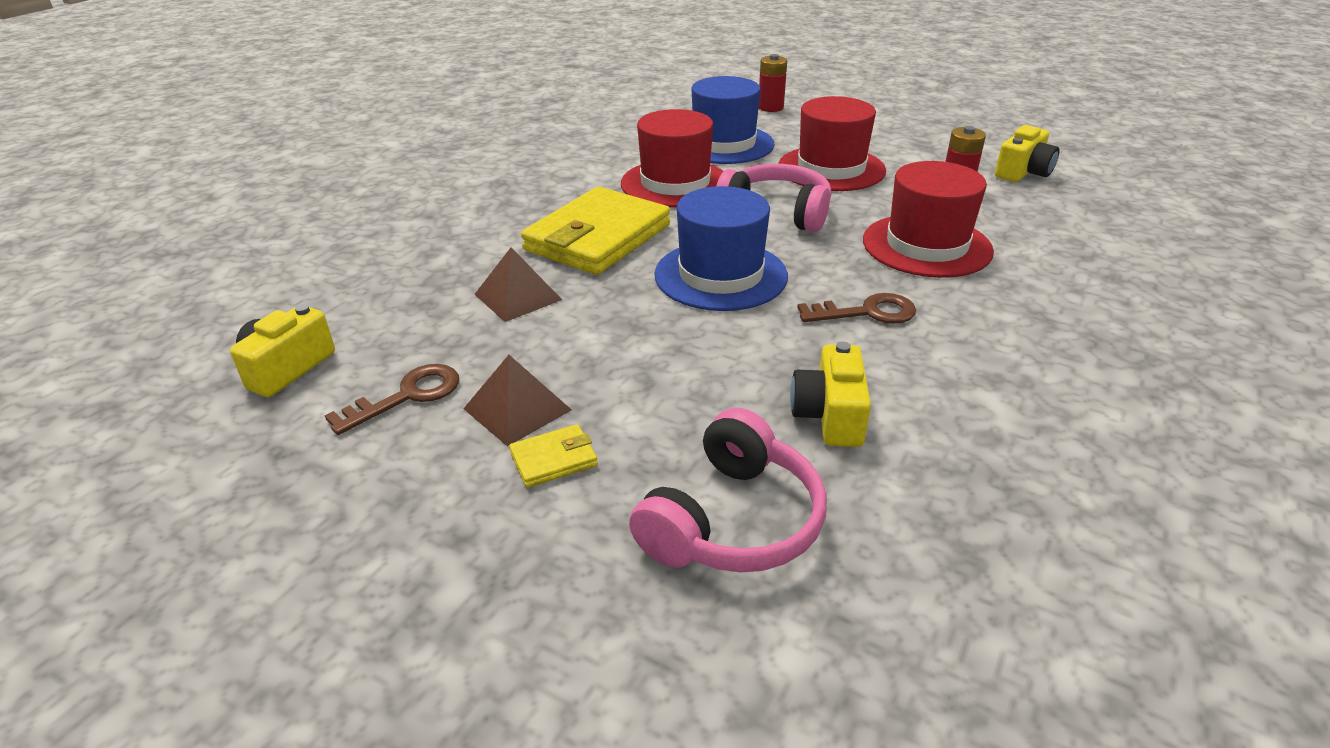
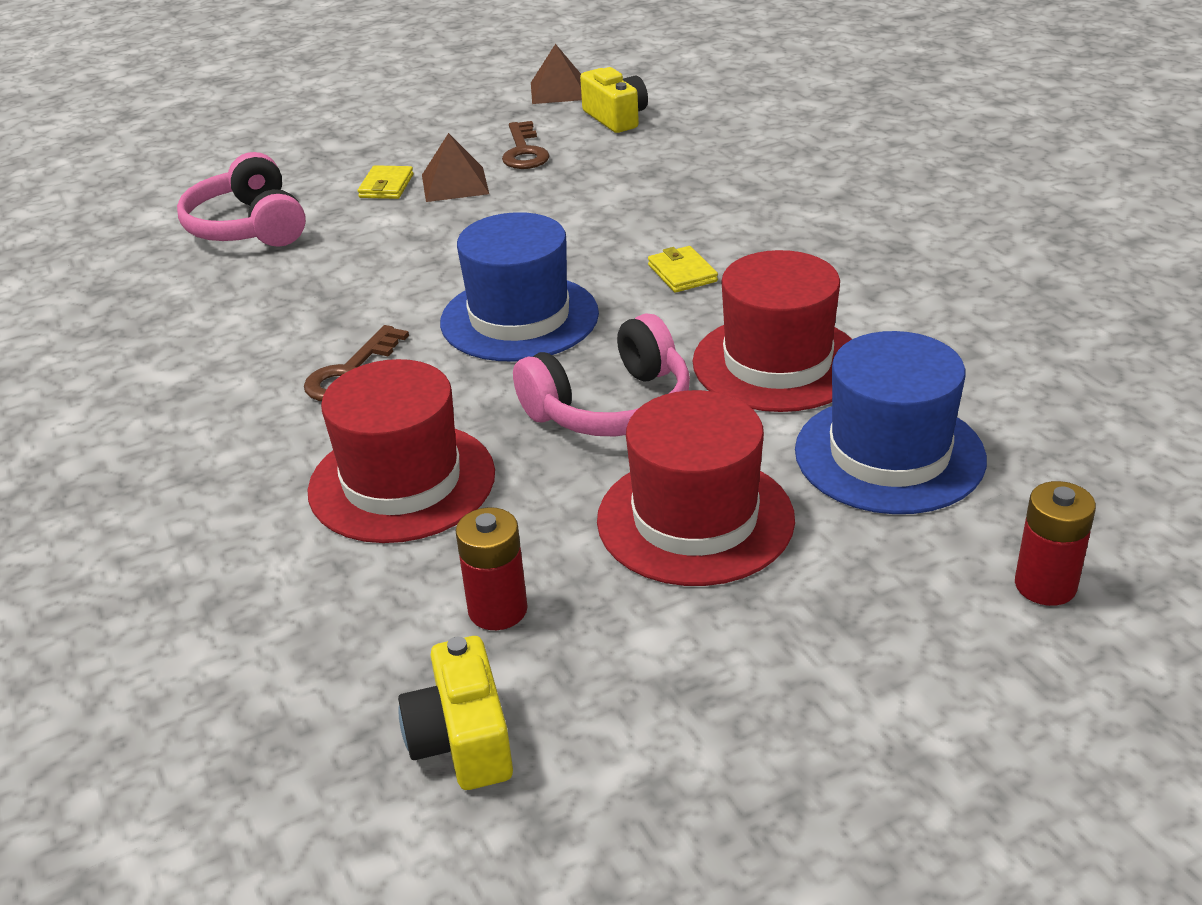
camera: 125 degrees right, 0 degrees up
brown pyramid [475,247,562,322] -> brown pyramid moved to [531,44,582,104]
yellow wallet [521,187,670,275] -> yellow wallet [648,246,718,293], size x0.41
yellow camera [790,342,871,447] -> none

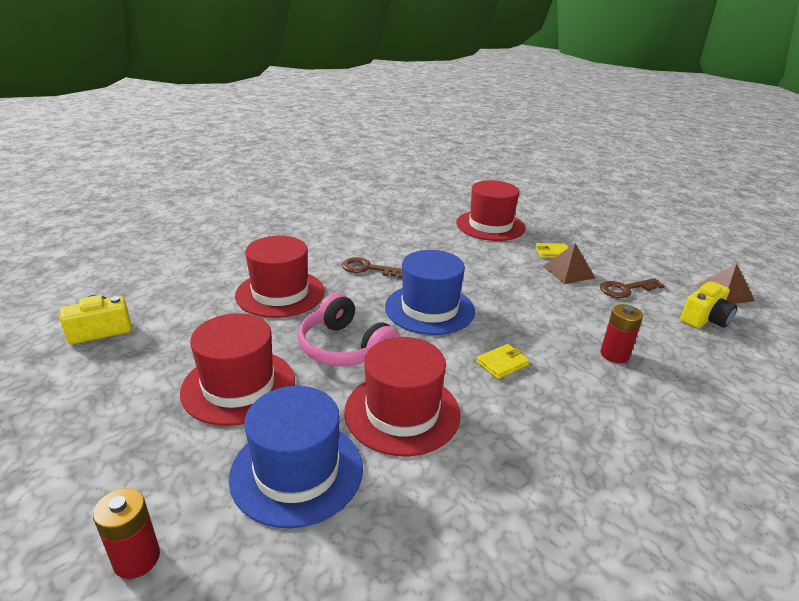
camera: 75 degrees right, 5 degrees down
pink headphones [177,152,306,247] -> red hat [456,180,526,241]
red battery [456,507,528,630] -> red battery moved to [601,304,643,363]

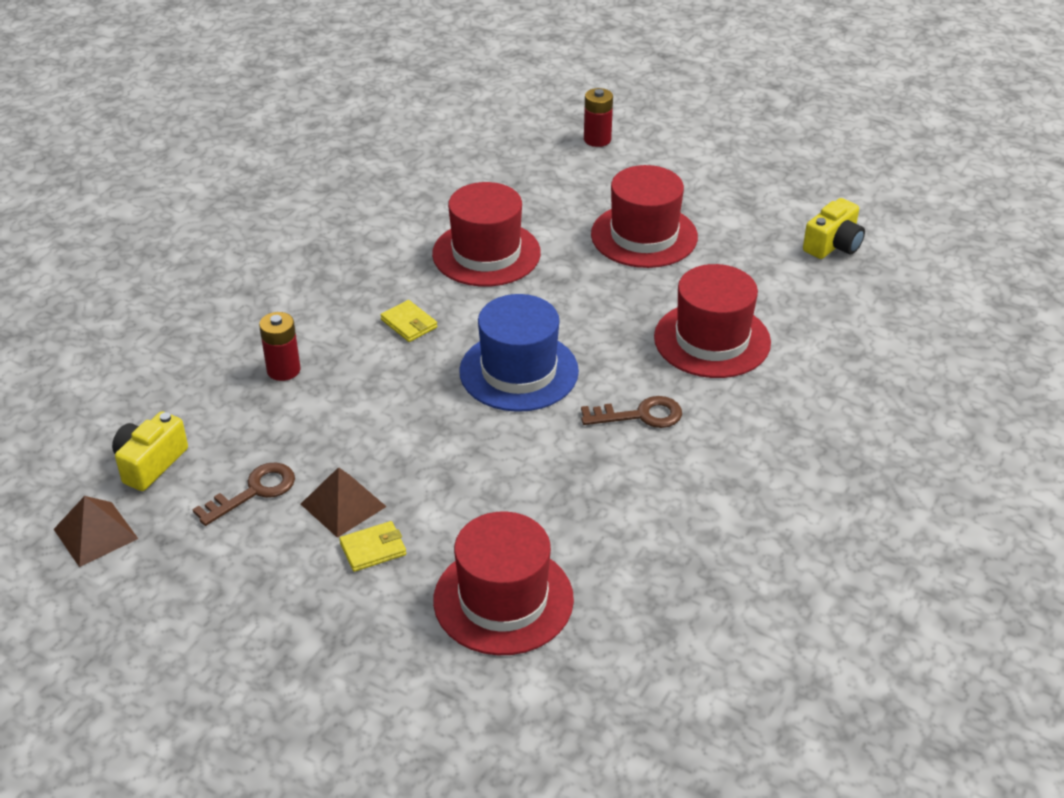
camera: 160 degrees right, 10 degrees up
blue hat [229,386,363,528] -> none
pink headphones [298,293,400,366] -> none
yellow wallet [476,344,530,379] -> yellow wallet turned 75 degrees counterclockwise [380,300,437,342]

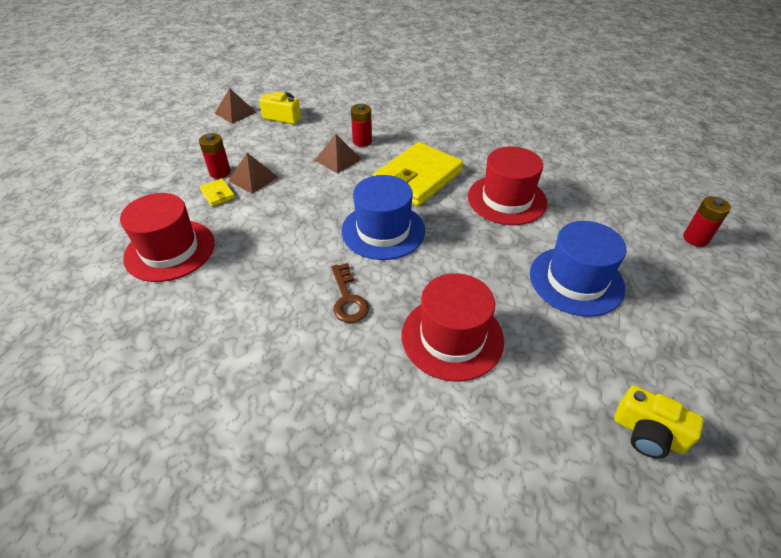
camera: 80 degrees right, 5 degrees up
brown key [192,463,295,526] -> none
yellow wallet [380,300,437,342] -> yellow wallet [373,142,463,206], size x2.43
red hat [591,165,698,268] -> blue hat [530,221,626,317]
none -> red battery [199,133,231,179]
none -> brown pyramid [315,134,361,174]

